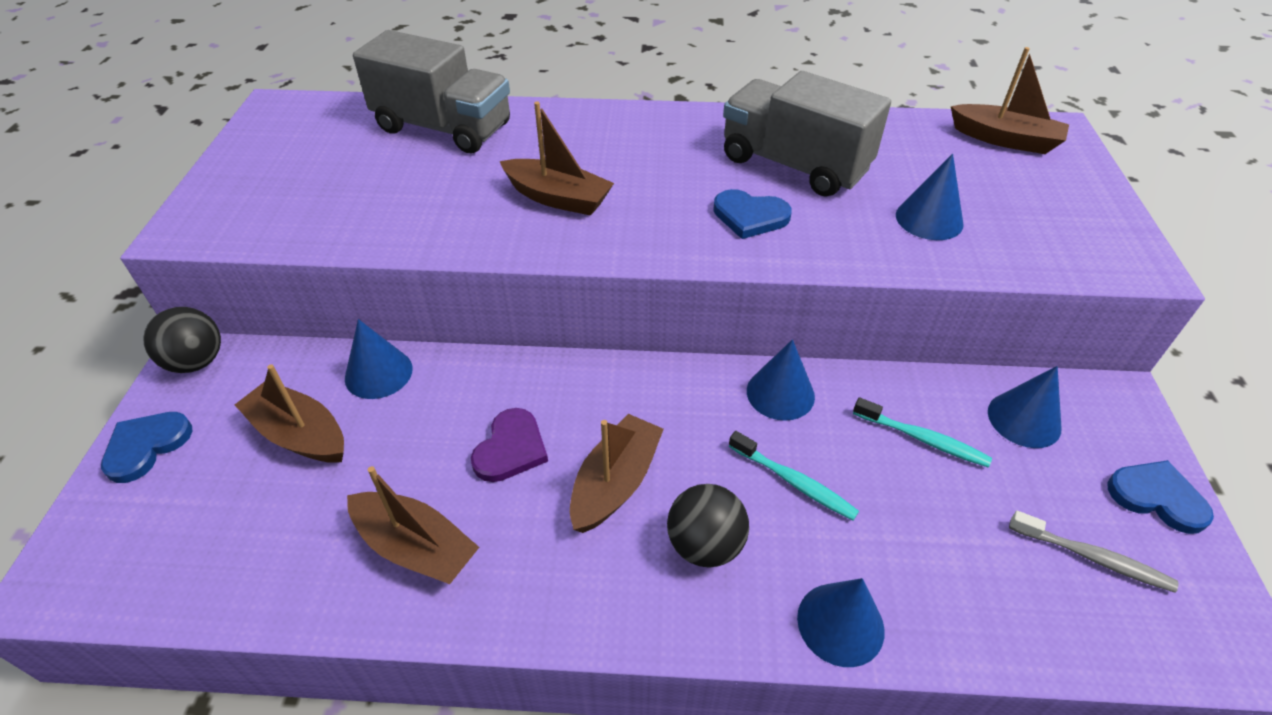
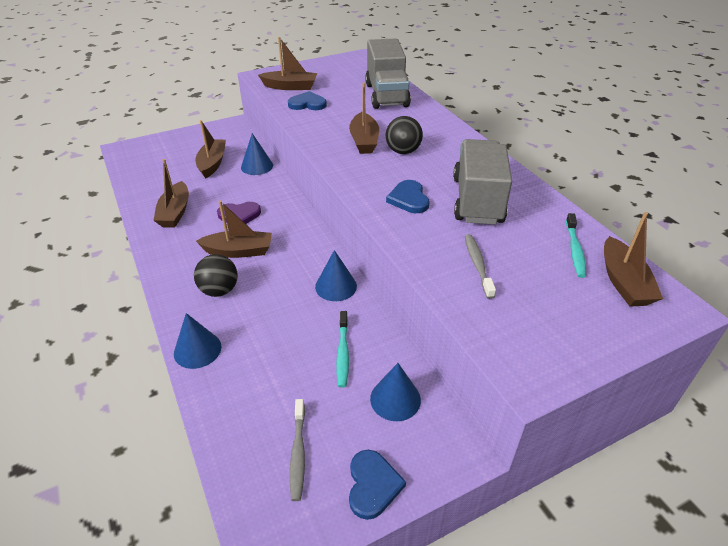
camera: 60 degrees right, 5 degrees down
blue heart [101,412,193,483] -> blue heart moved to [288,91,327,110]
black ball [143,307,221,373] -> black ball moved to [386,116,423,154]
turquoise toothbrush [729,431,859,520] -> turquoise toothbrush moved to [566,213,586,278]
blue cone [896,153,964,240] -> grey toothbrush [465,234,496,299]
none -> brown boat [258,37,317,90]

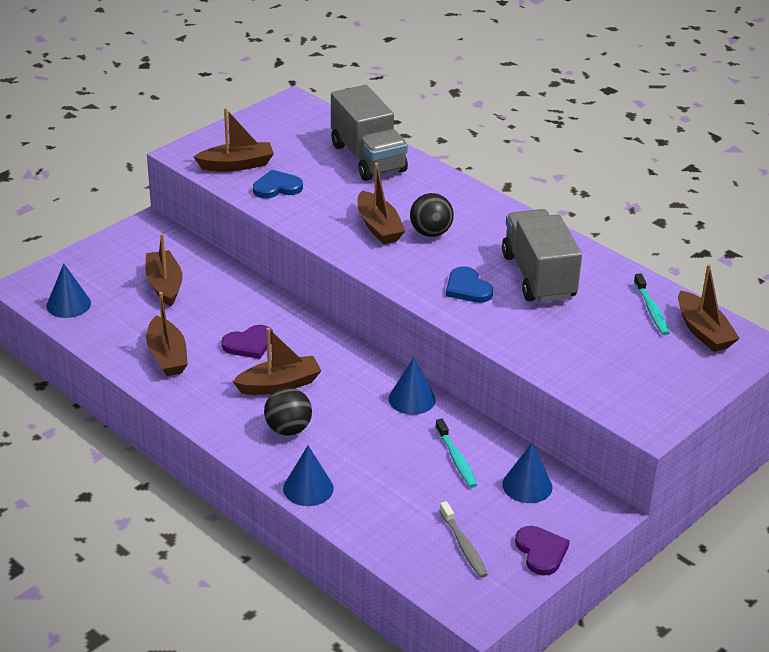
camera: 20 degrees left, 5 degrees down
blue cone [241,133,273,175] -> blue cone moved to [47,263,91,318]
blue heart [349,450,406,520] -> purple heart [515,526,570,576]
grey toothbrush [465,234,496,299] -> none

